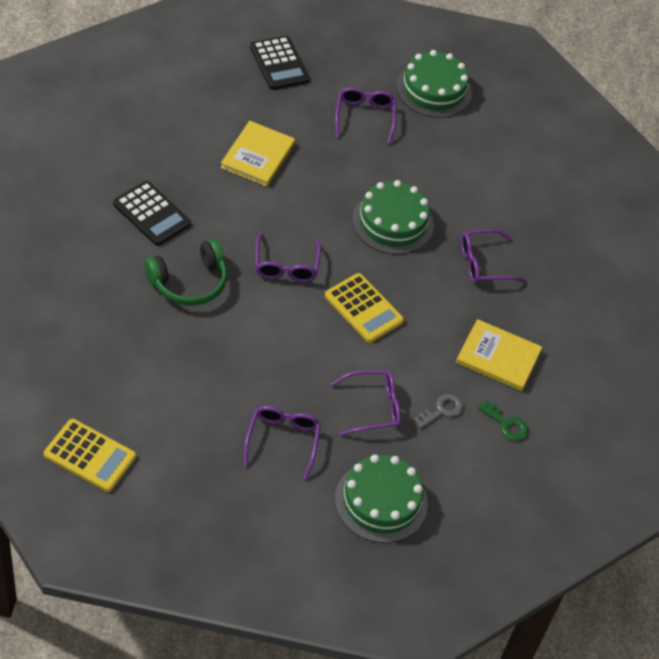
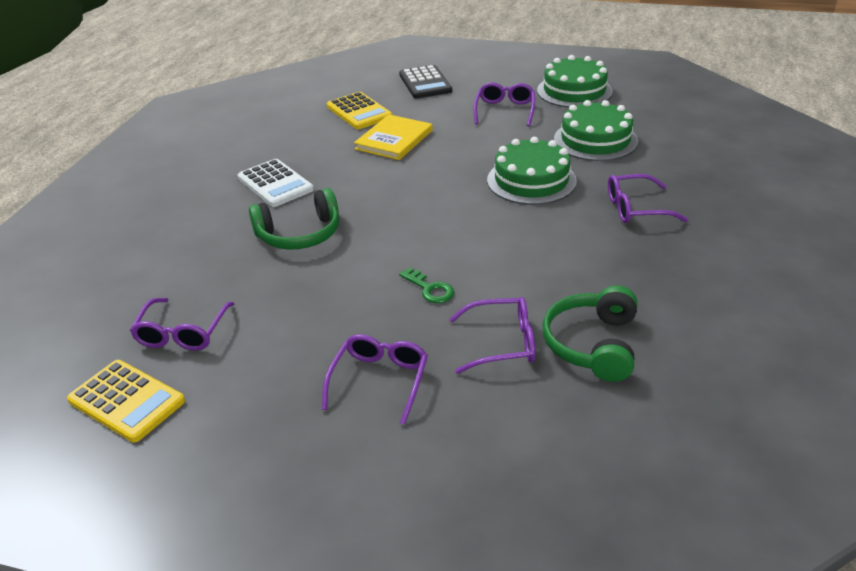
camera: 15 degrees right, 15 degrees down
black calculator [113,181,191,246] -> white calculator [238,159,314,207]
purple glasses [255,233,321,282] -> purple glasses moved to [130,298,234,351]
yellow calculator [325,273,404,343] -> yellow calculator moved to [327,92,392,129]
green cake [335,454,428,543] -> green cake moved to [554,100,638,161]
grey key [413,394,463,429] -> green headphones [543,285,637,382]
yellow book [456,319,542,391] -> none
green key [478,400,528,441] -> green key moved to [399,268,454,303]

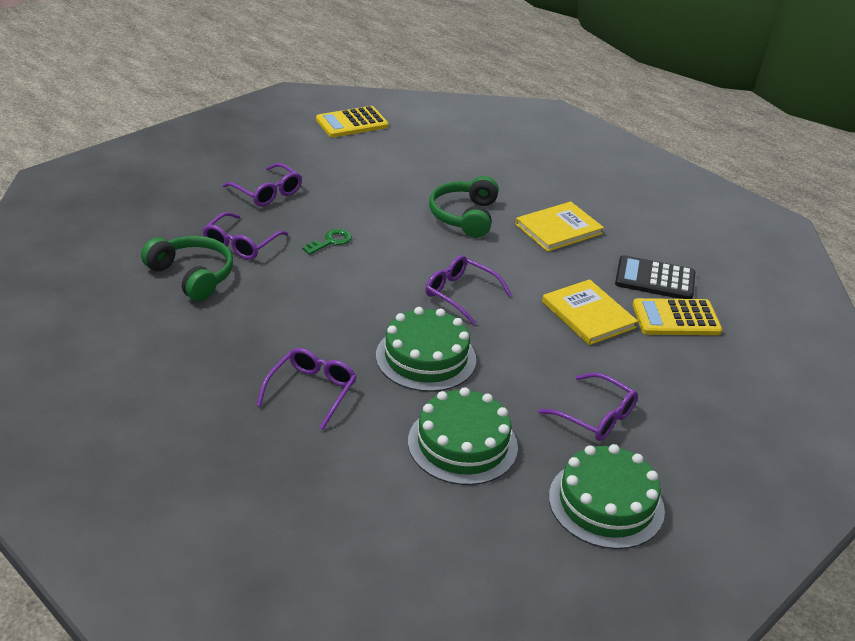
camera: 115 degrees right, 0 degrees up
purple glasses [130,298,234,351] -> purple glasses moved to [425,255,512,325]
white calculator [238,159,314,207] -> yellow book [515,202,604,252]
black calculator [399,65,452,99] -> black calculator moved to [615,255,695,299]
green key [399,268,454,303] -> green key turned 150 degrees clockwise [302,229,352,255]

